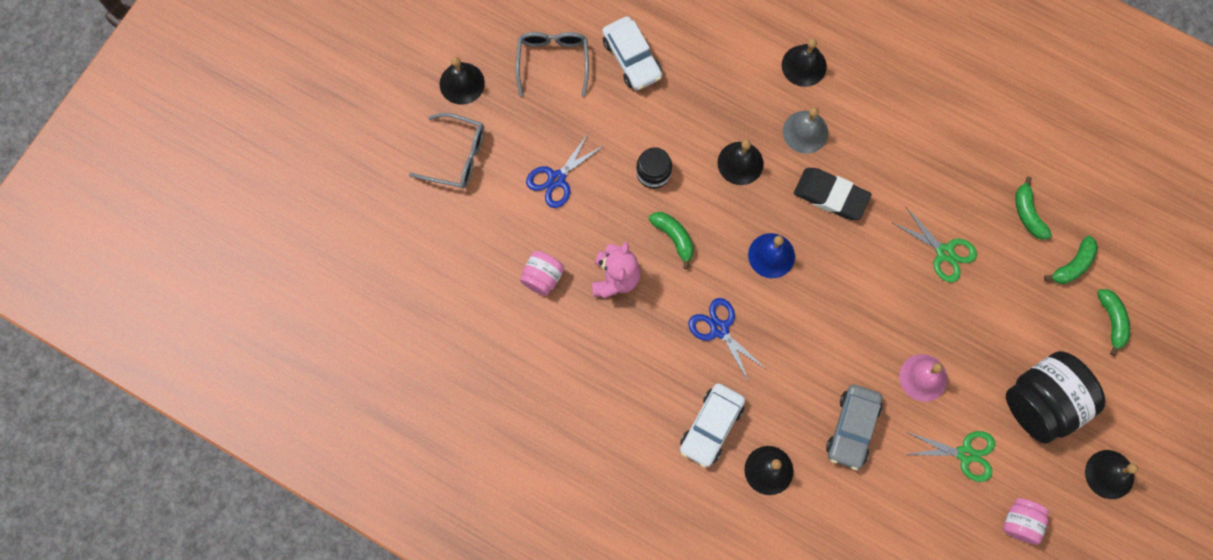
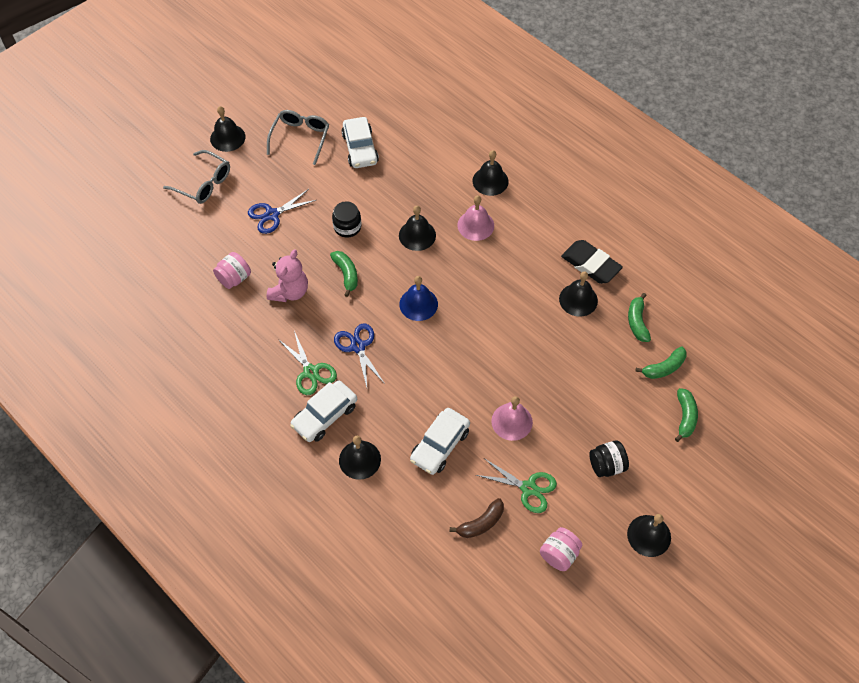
camera: 15 degrees right, 15 degrees down
grey bell [783,107,828,154] -> pink bell [457,195,494,241]
black eraser [794,168,872,220] -> black eraser moved to [561,240,623,284]
grey car [826,385,882,470] -> white car [410,408,470,475]
green scissors [893,207,977,283] -> green scissors moved to [278,331,337,395]
black jar [1006,351,1105,444] -> black jar [589,440,629,477], size x0.51
none -> brown banana [449,498,504,538]
none -> black bell [559,272,598,317]

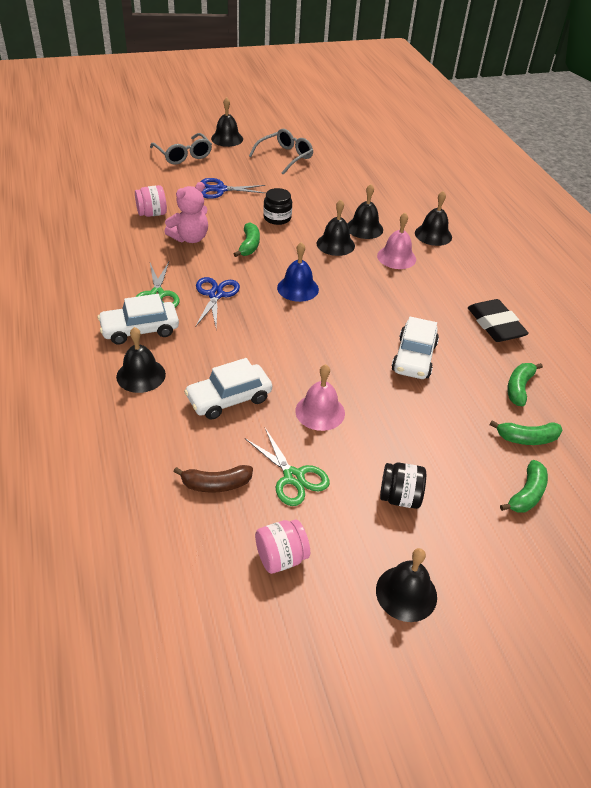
camera: 25 degrees right, 15 degrees down
white car [341,117,379,168] -> white car moved to [392,316,439,379]
black bell [559,272,598,317] -> black bell moved to [347,184,383,239]

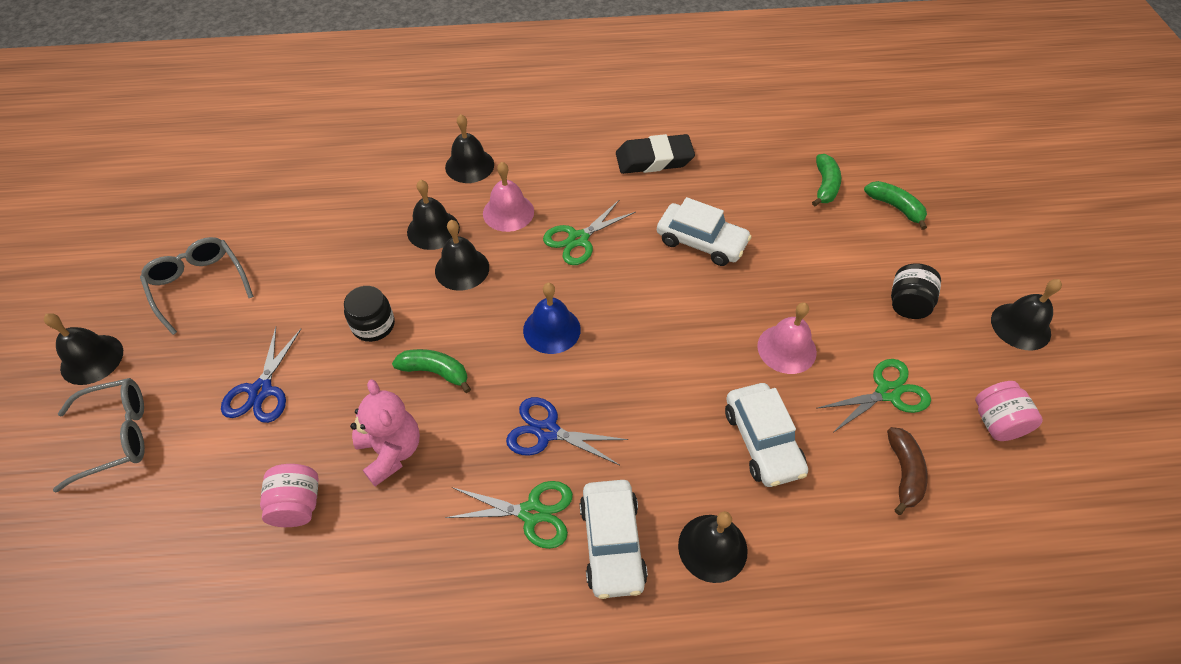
camera: 75 degrees left, 10 degrees up
green banana [507,363,543,406] -> none
none -> green scissors [543,200,636,265]

